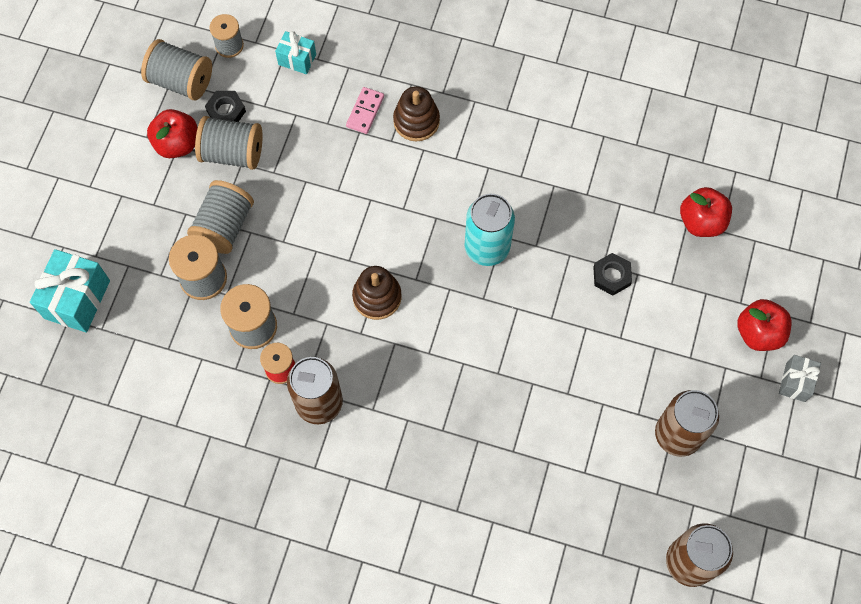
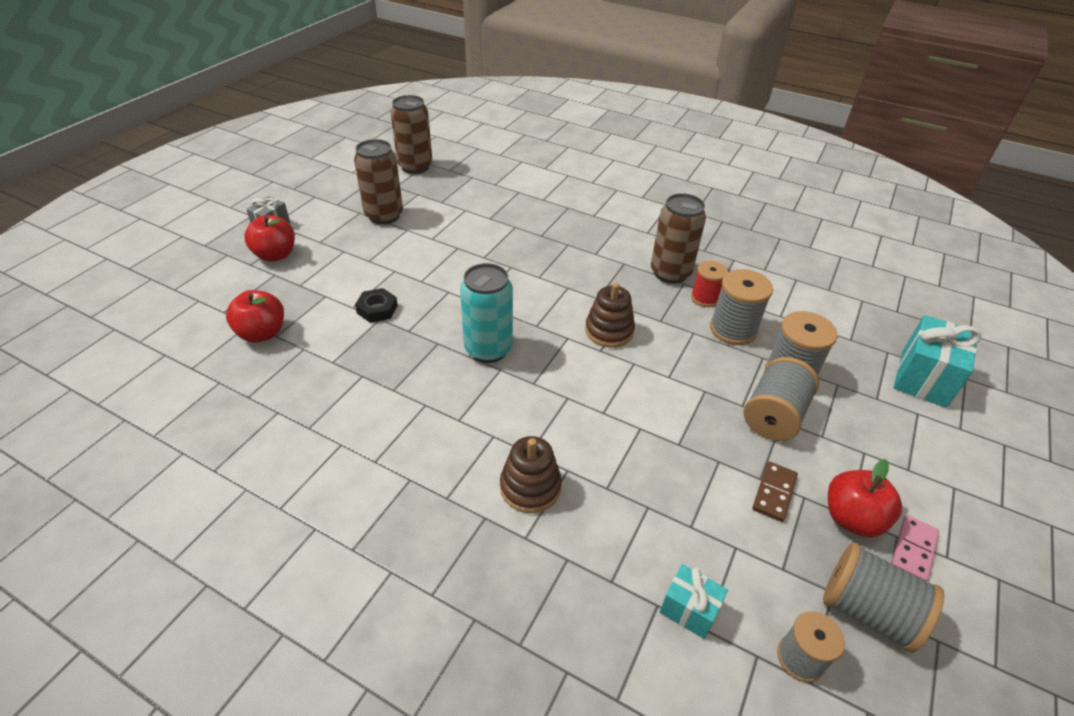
camera: 170 degrees left, 25 degrees down
grey spool [195,116,263,170] -> brown domino [753,462,798,522]
black nut [205,91,246,122] -> none
pink domino [346,87,384,134] -> pink domino moved to [891,515,939,582]

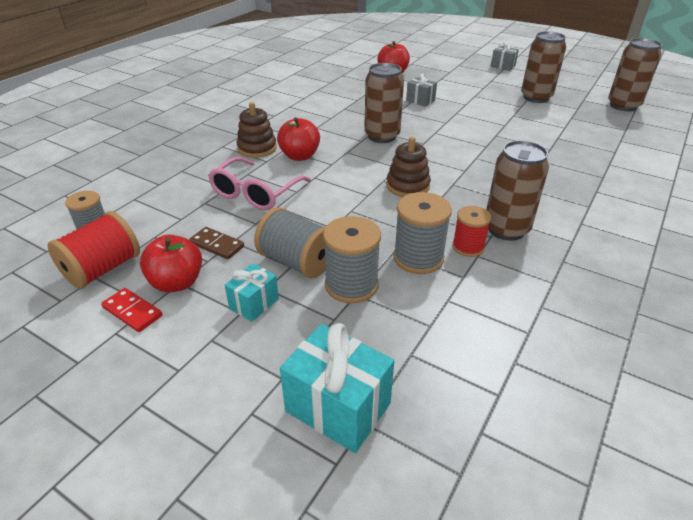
camera: 95 degrees right, 5 degrees down
red apple [244,215,295,262] -> red apple moved to [277,117,320,161]
black nut [355,288,398,323] -> grey gift [406,74,437,107]
turquoise can [460,263,513,363] -> brown can [364,63,404,143]
turquoise gift [660,564,728,639] -> turquoise gift moved to [225,263,279,322]
grey spool [823,542,944,653] -> red spool [47,211,140,289]
pink domino [891,515,939,582] -> red domino [101,288,162,332]
none -> pink glasses [208,157,311,210]

